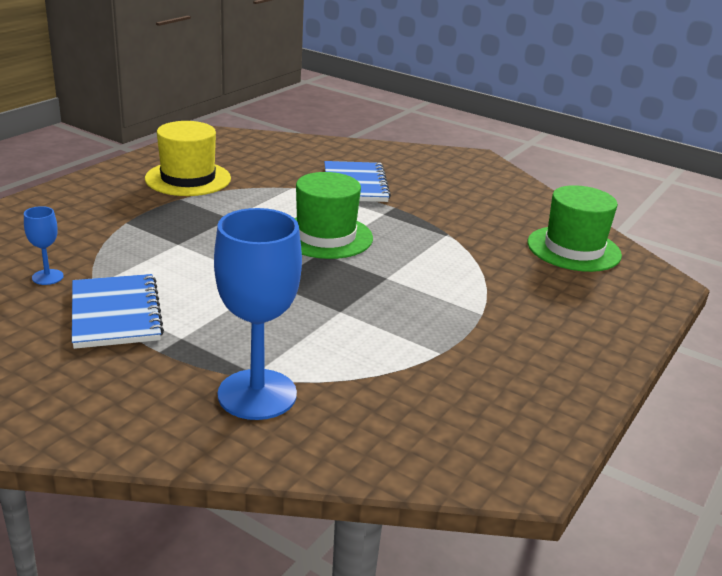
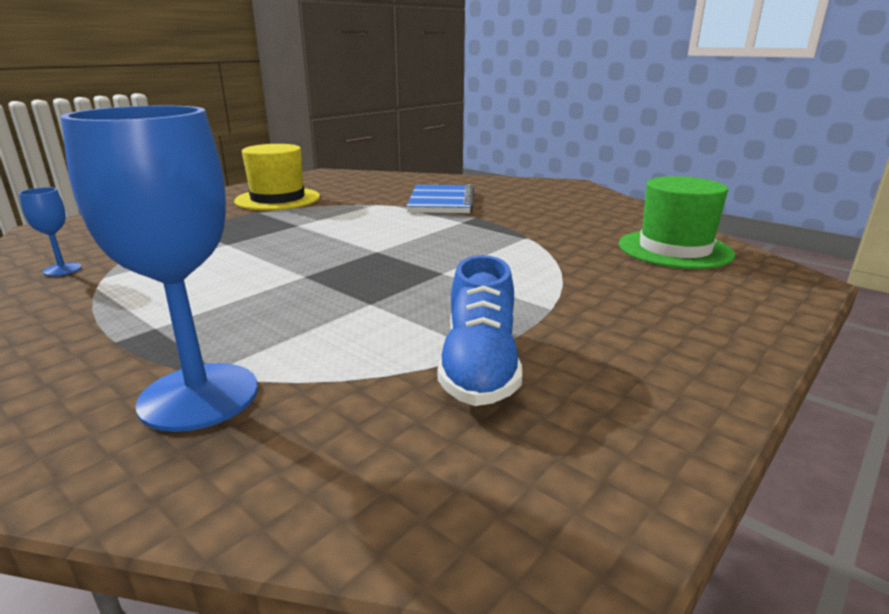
camera: 10 degrees right, 5 degrees down
blue notebook [72,274,164,349] -> none
green hat [294,172,373,259] -> none
none -> blue shoe [438,255,522,406]

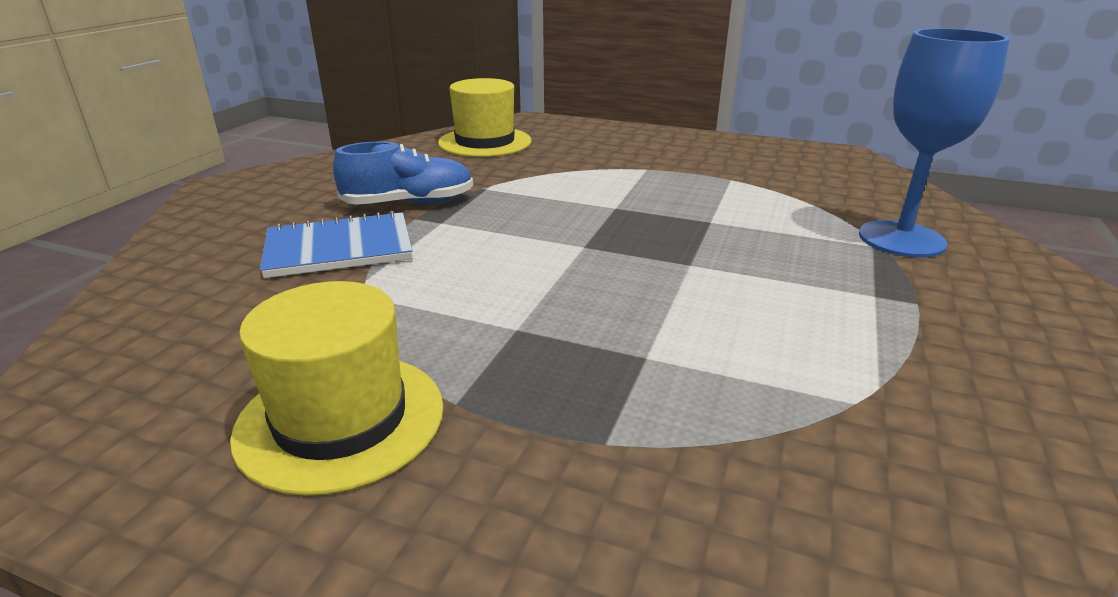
camera: 110 degrees left, 5 degrees up
blue goblet [19,187,82,276] -> none
blue shoe [438,255,522,406] -> blue shoe moved to [333,141,473,205]
green hat [619,176,735,269] -> yellow hat [438,78,531,157]

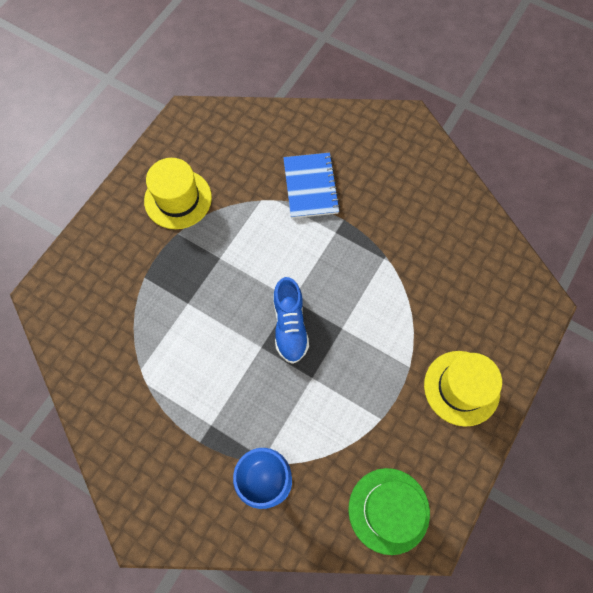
camera: 100 degrees right, 40 degrees up
blue shoe [333,141,473,205] -> blue shoe moved to [273,277,309,364]
yellow hat [438,78,531,157] -> yellow hat moved to [424,351,502,427]
none -> green hat [348,468,430,555]

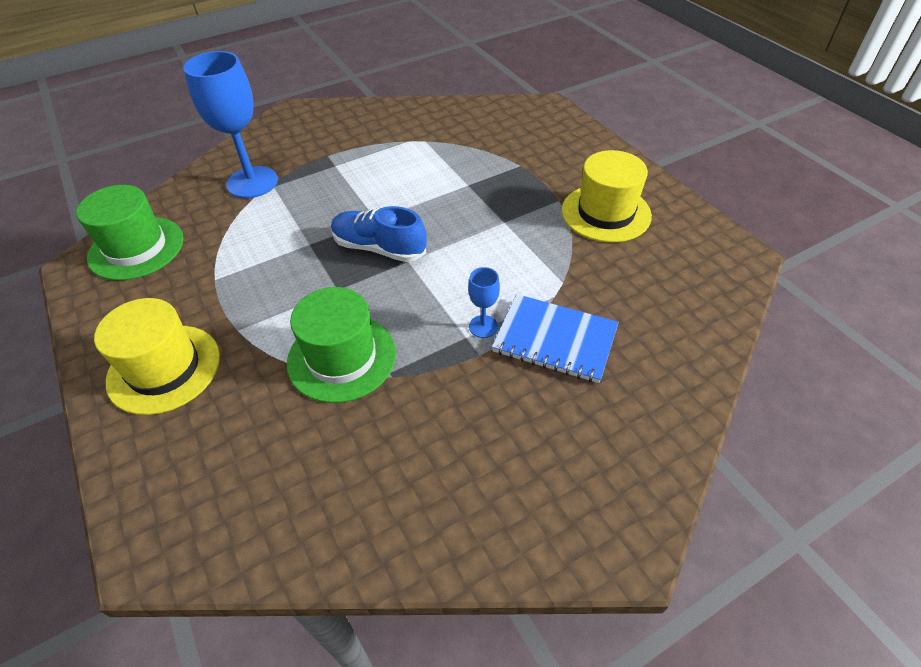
camera: 120 degrees right, 20 degrees down
none -> green hat [287,287,396,403]
none -> blue goblet [468,267,500,338]

